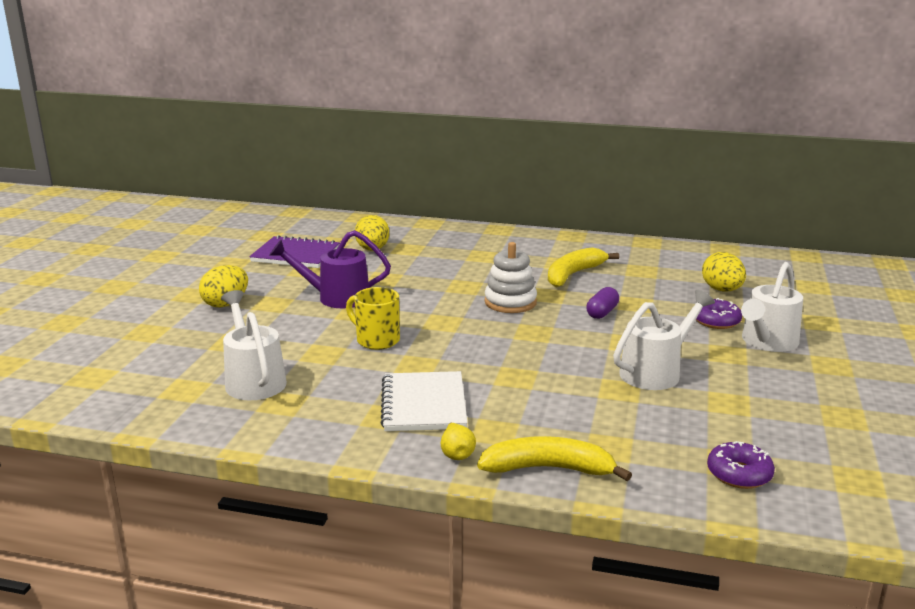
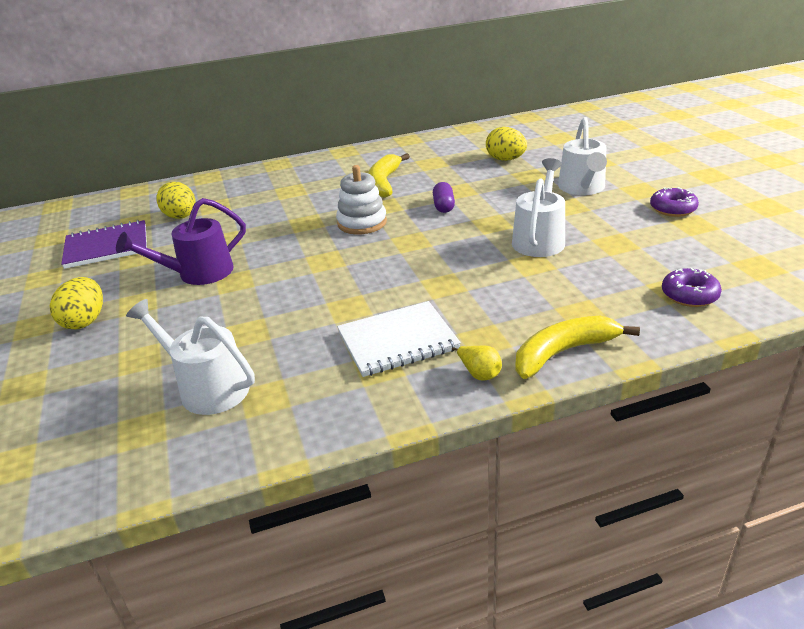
camera: 30 degrees left, 10 degrees up
yellow mug [346,287,400,350] -> none
white notebook [380,371,468,431] -> white notebook turned 75 degrees counterclockwise [337,301,461,377]
purple donut [696,298,742,329] -> purple donut moved to [650,187,699,217]

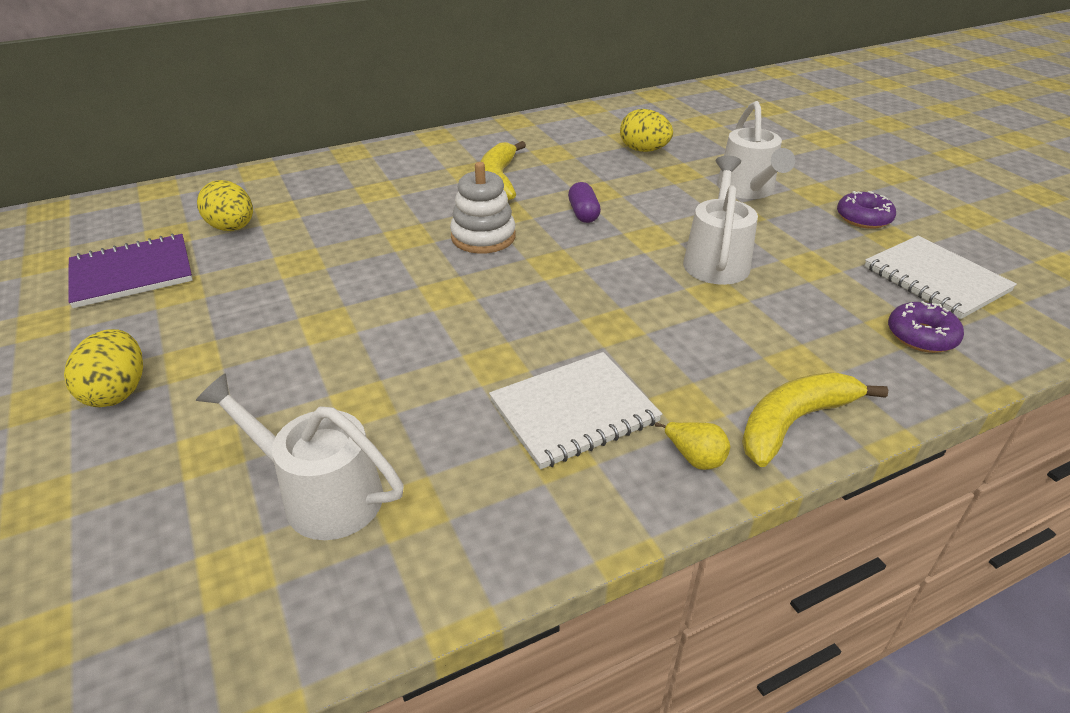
camera: 10 degrees left, 5 degrees up
purple watering can [116,198,246,285] -> none
none -> white notebook [864,236,1017,319]

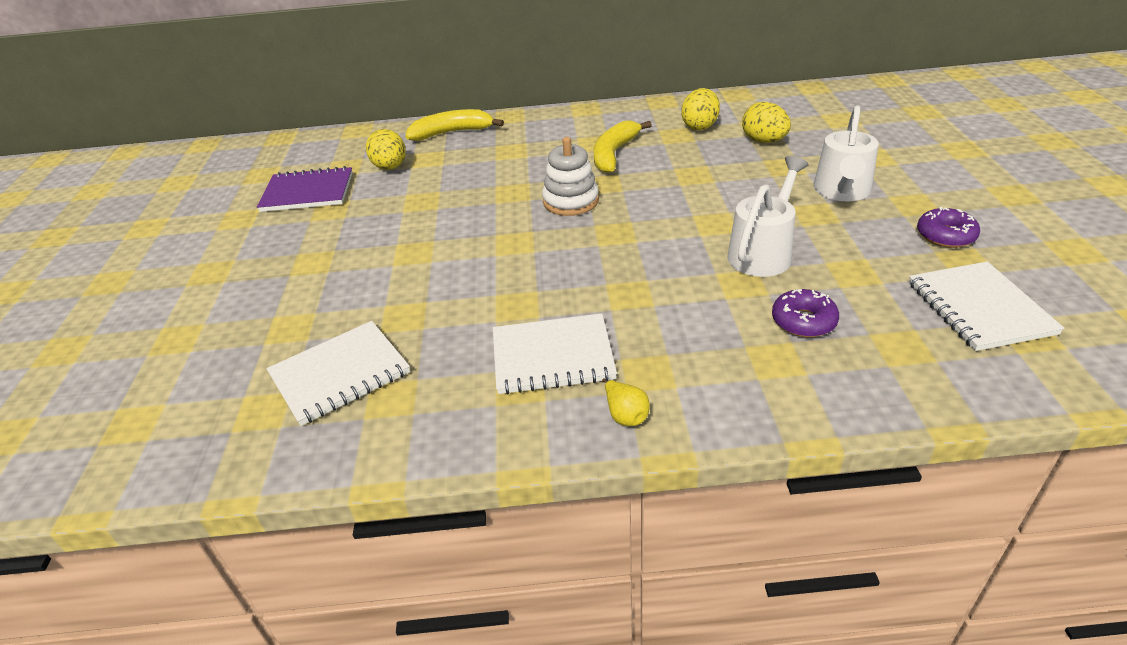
camera: 25 degrees right, 0 degrees up
yellow egg [64,329,143,407] -> yellow egg moved to [682,88,720,130]
white watering can [196,373,404,540] -> white notebook [267,321,410,426]
purple capsule [568,182,601,223] -> none
yellow banana [742,372,888,467] -> yellow banana moved to [405,109,504,141]
purple donut [888,301,964,353] -> purple donut moved to [772,289,839,337]

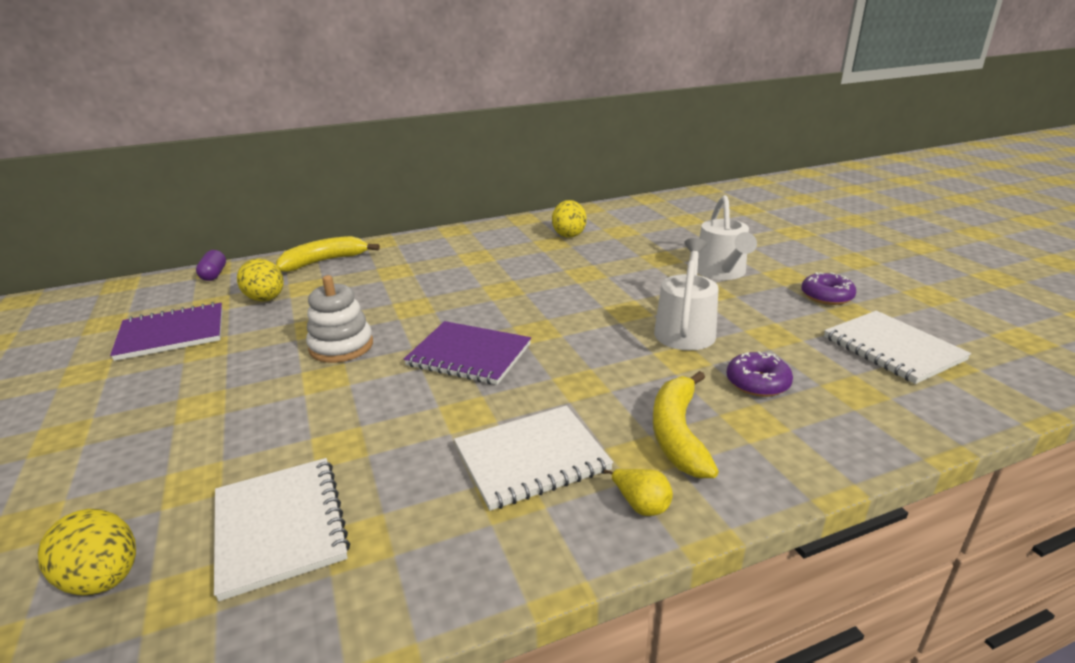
camera: 20 degrees left, 10 degrees down
white notebook [267,321,410,426] -> white notebook turned 60 degrees counterclockwise [214,458,350,601]
white stacking toy [542,137,599,216] -> white stacking toy moved to [306,275,373,363]
yellow banana [594,121,652,173] -> yellow banana moved to [653,371,719,478]
yellow egg [742,102,791,143] -> yellow egg moved to [38,509,136,595]
none -> purple capsule [196,250,226,281]
none -> purple notebook [404,321,531,385]

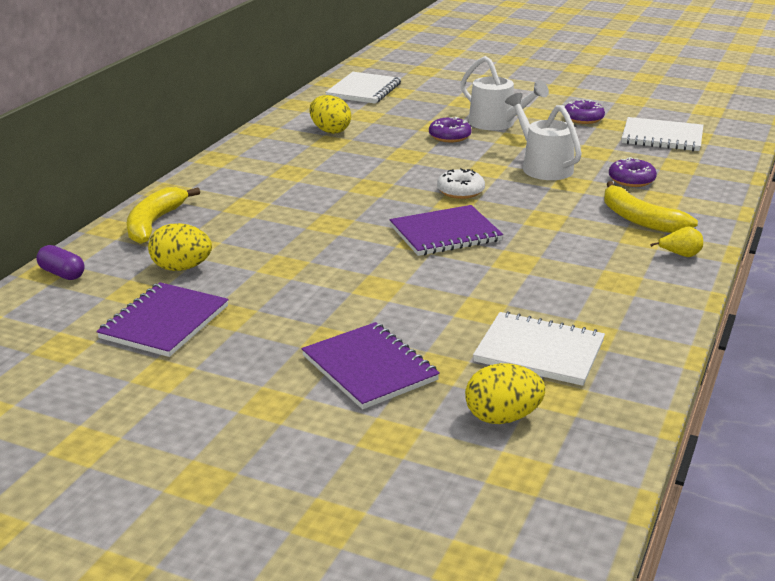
camera: 45 degrees left, 0 degrees up
white stacking toy [306,275,373,363] -> none
white notebook [454,406,613,511] -> white notebook moved to [325,72,401,104]
none -> purple notebook [302,322,440,409]
none -> purple donut [429,117,472,142]
none -> white donut [437,168,485,199]

